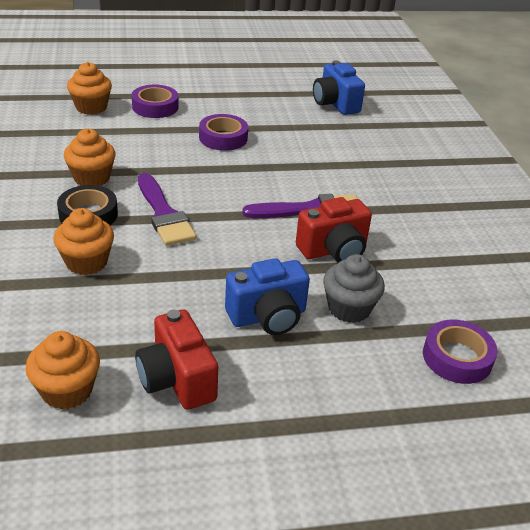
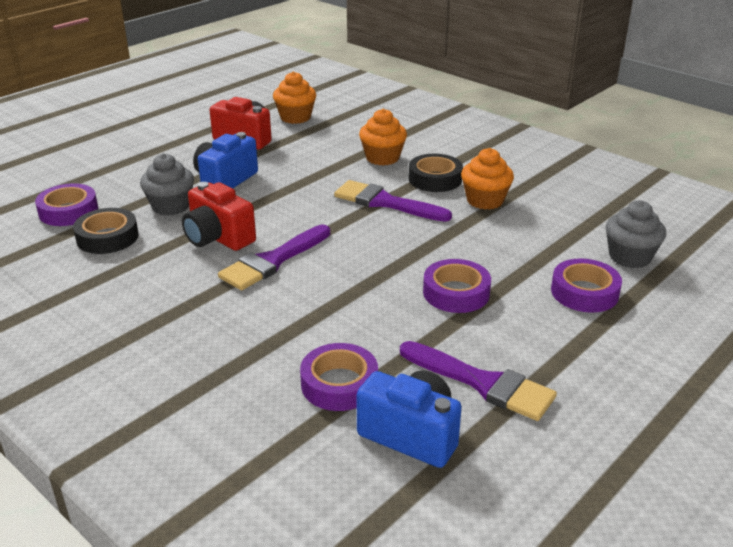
camera: 145 degrees right, 5 degrees down
orange cupcake [67,62,112,115] -> grey cupcake [606,201,666,268]
red camera [296,197,372,263] -> red camera turned 75 degrees counterclockwise [182,182,256,251]
none -> black tape [73,208,139,254]
none -> purple tape [300,343,378,411]
none -> purple brush [400,341,557,421]

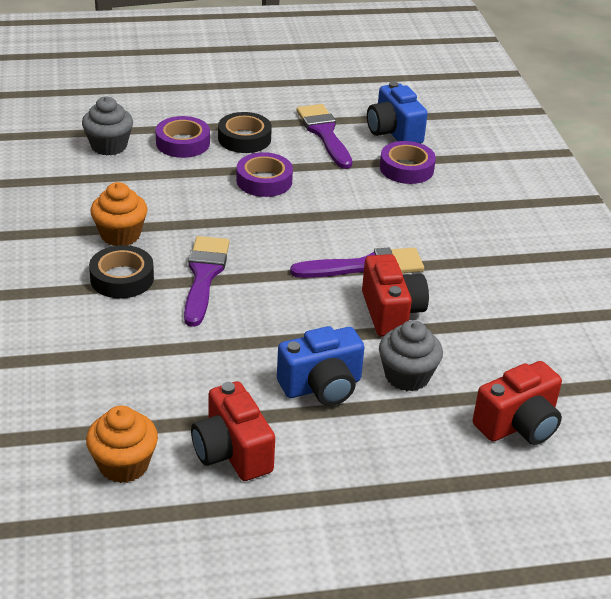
camera: 145 degrees left, 5 degrees up
purple tape [35,183,98,226] -> red camera [473,361,562,445]
black tape [73,208,139,254] -> black tape moved to [218,112,272,153]
purple brush [334,180,452,222] -> purple brush turned 150 degrees counterclockwise [184,236,230,327]
orange cupcake [359,109,407,166] -> none

